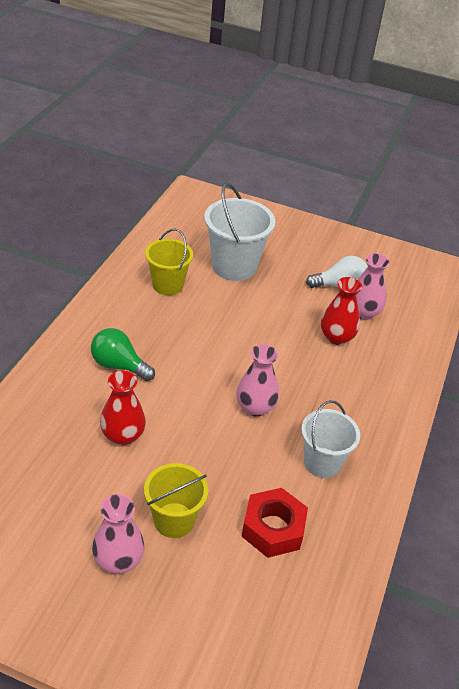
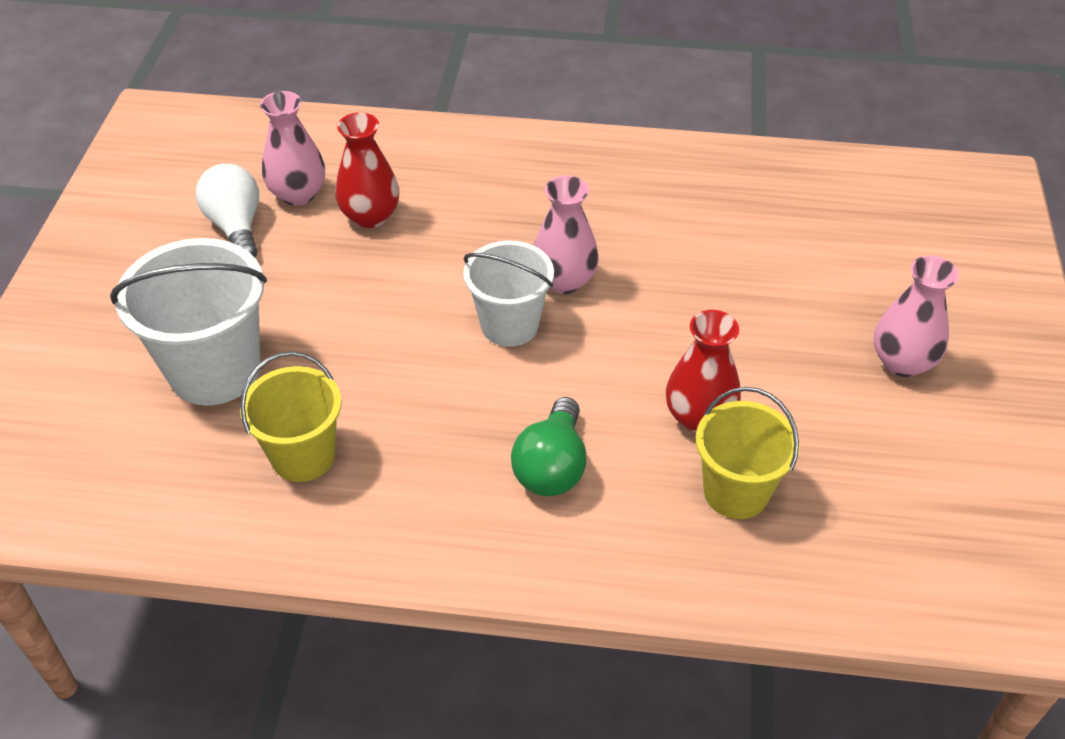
camera: 100 degrees left, 5 degrees up
yellow bucket [144,463,209,538] -> yellow bucket moved to [696,387,800,519]
red nut [241,488,308,558] -> none
white bucket [301,400,360,478] -> white bucket moved to [463,240,554,347]

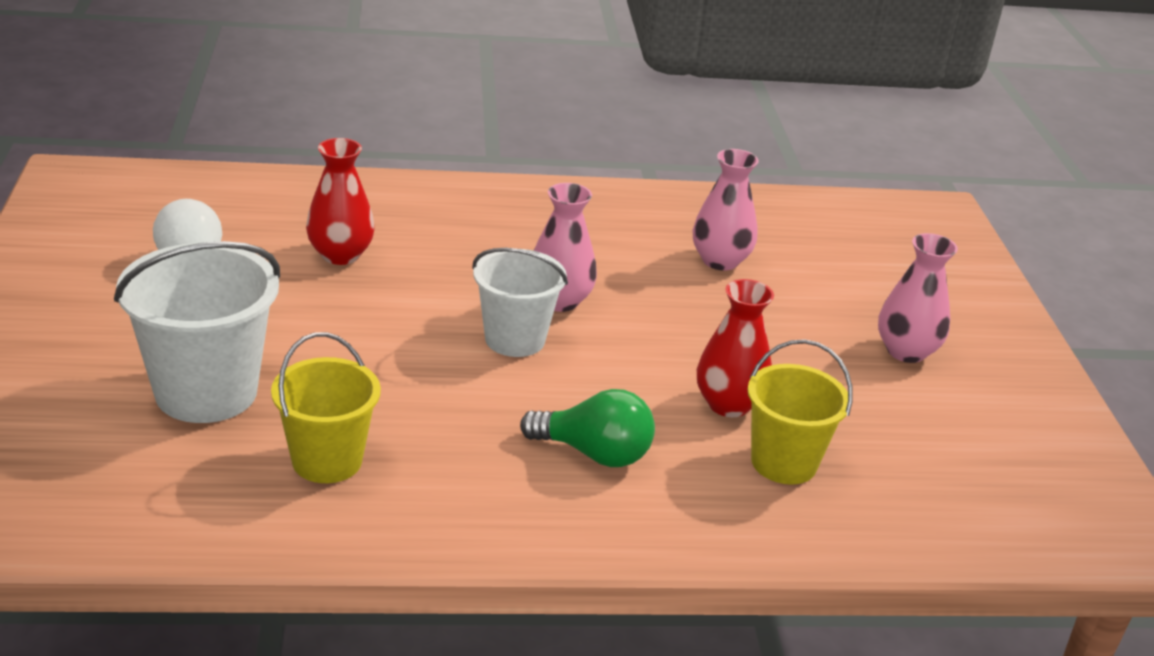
camera: 15 degrees left, 15 degrees down
pink vase [260,91,325,206] -> pink vase moved to [693,149,759,271]
green light bulb [511,397,586,496] -> green light bulb turned 75 degrees counterclockwise [520,389,655,467]

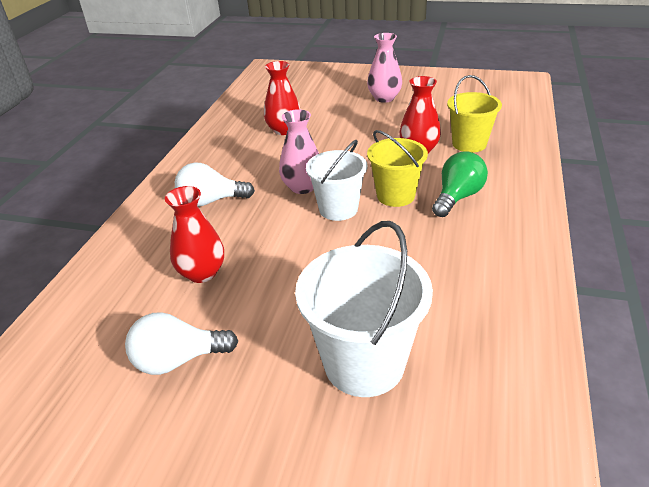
camera: 65 degrees left, 5 degrees up
yellow bucket [271,332,381,483] -> yellow bucket moved to [367,130,428,207]
pink vase [693,149,759,271] -> red vase [264,61,300,135]
none -> white light bulb [175,162,255,207]

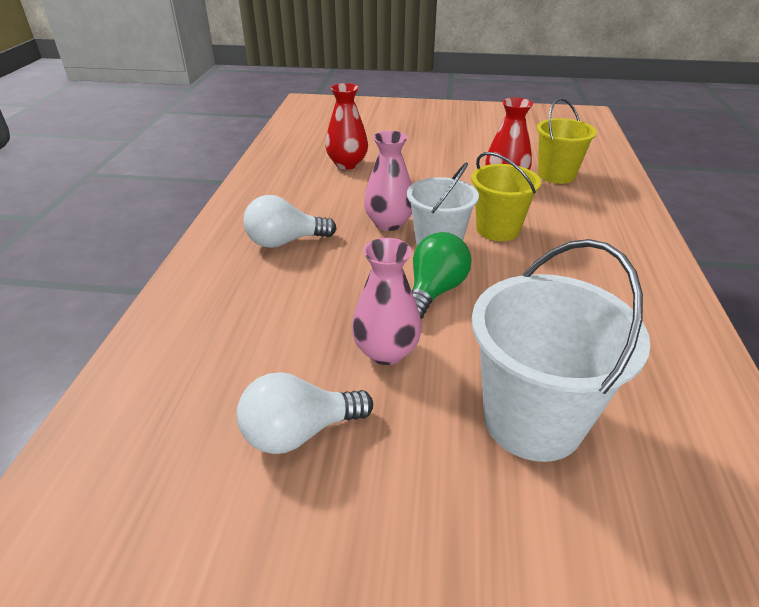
camera: 10 degrees left, 0 degrees up
red vase [165,186,224,283] -> none
pink vase [367,33,402,103] -> pink vase moved to [352,238,422,365]
green light bulb [432,151,488,217] -> green light bulb moved to [412,232,471,319]

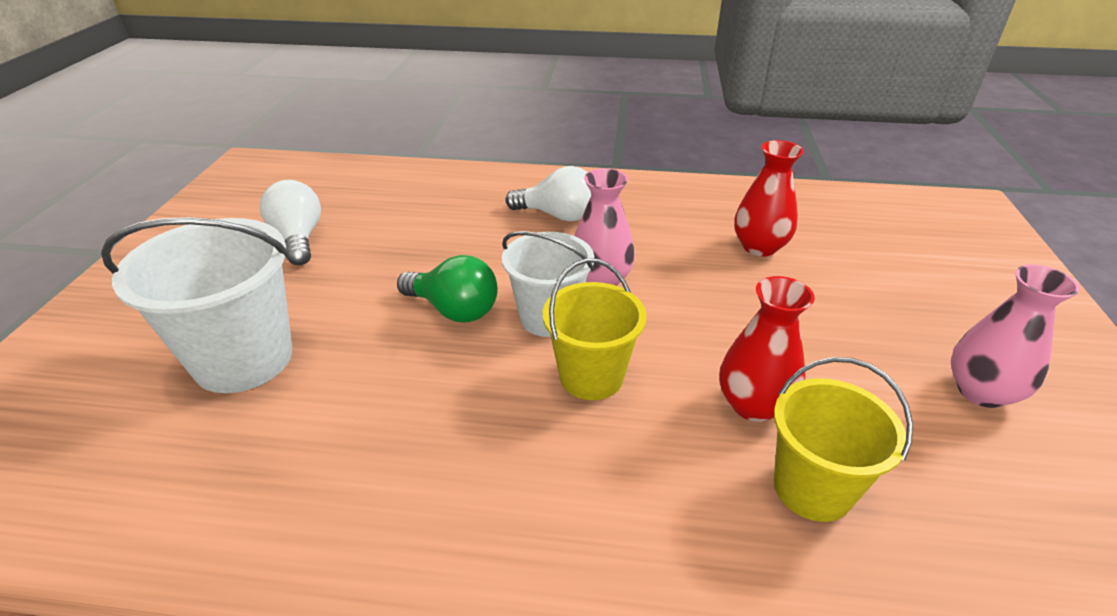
camera: 90 degrees right, 0 degrees up
white light bulb [244,195,337,248] -> white light bulb turned 120 degrees clockwise [506,166,591,221]
pink vase [352,238,422,365] -> pink vase moved to [950,264,1080,408]

